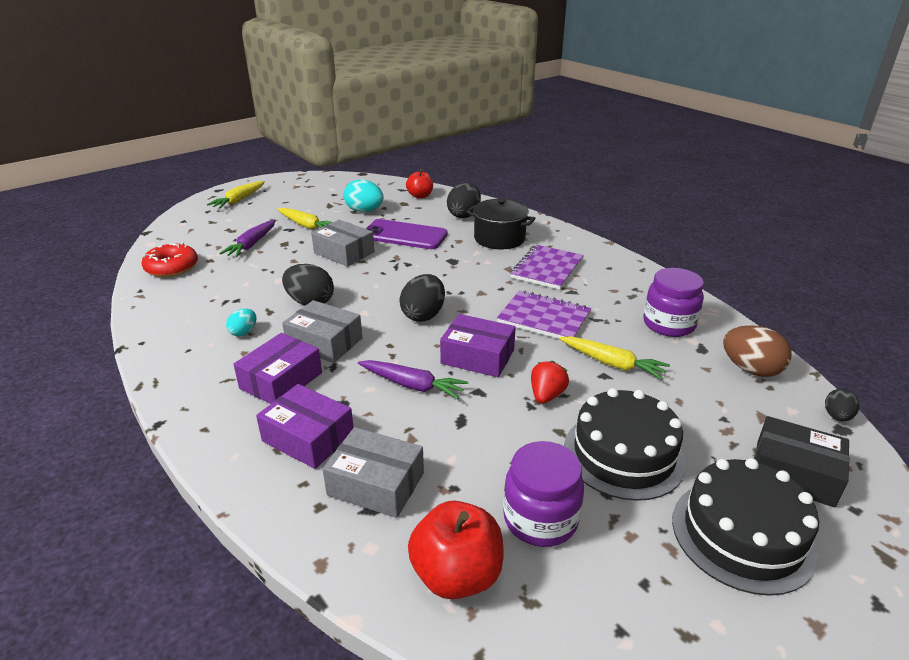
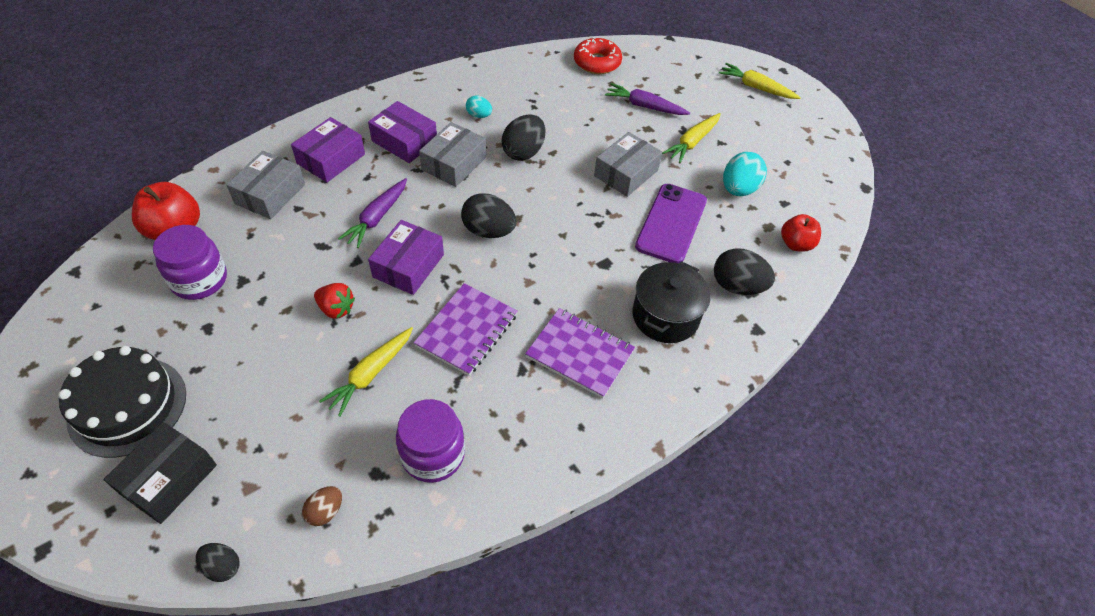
camera: 90 degrees right, 20 degrees up
black cake [564,388,686,501] -> none
brown egg [723,325,792,377] -> brown egg [302,486,342,526], size x0.57

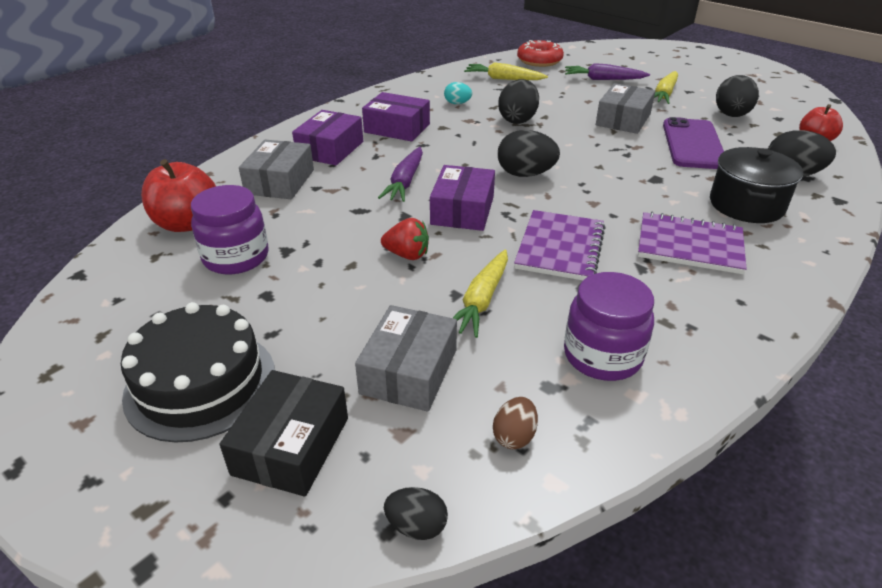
camera: 10 degrees left, 15 degrees down
grey box [419,122,486,187] -> grey box moved to [355,305,457,412]
yellow carrot [719,63,801,99] -> yellow carrot moved to [464,62,548,80]
turquoise egg [723,152,767,196] -> black egg [716,75,759,117]

